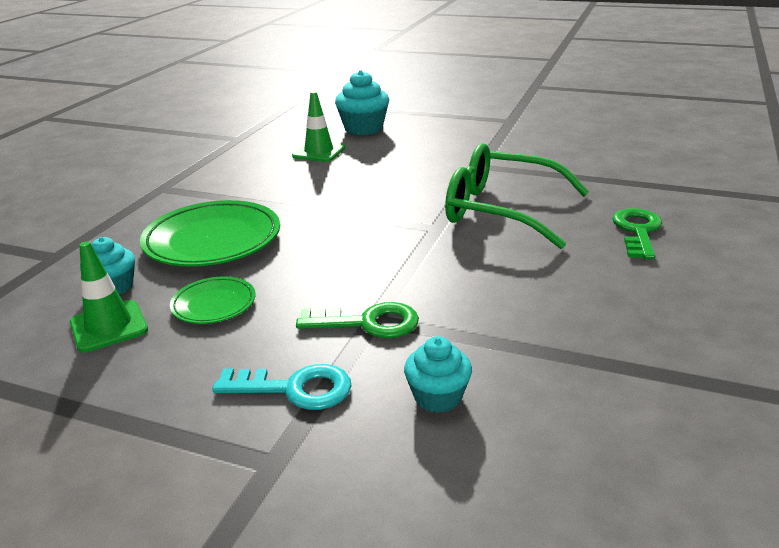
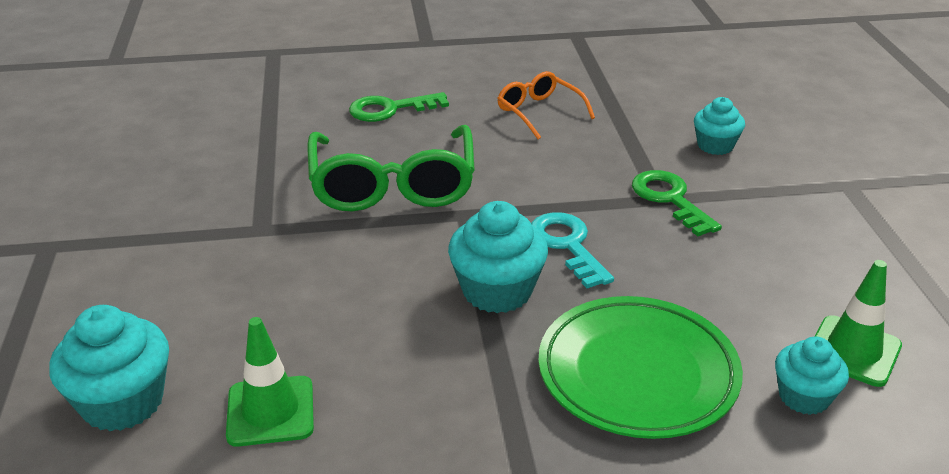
camera: 120 degrees left, 5 degrees up
green plate [170,276,255,324] -> none
turquoise key [212,364,352,410] -> turquoise key moved to [531,212,614,288]
none -> turquoise cupcake [448,201,548,313]
none -> orange glasses [497,71,595,140]

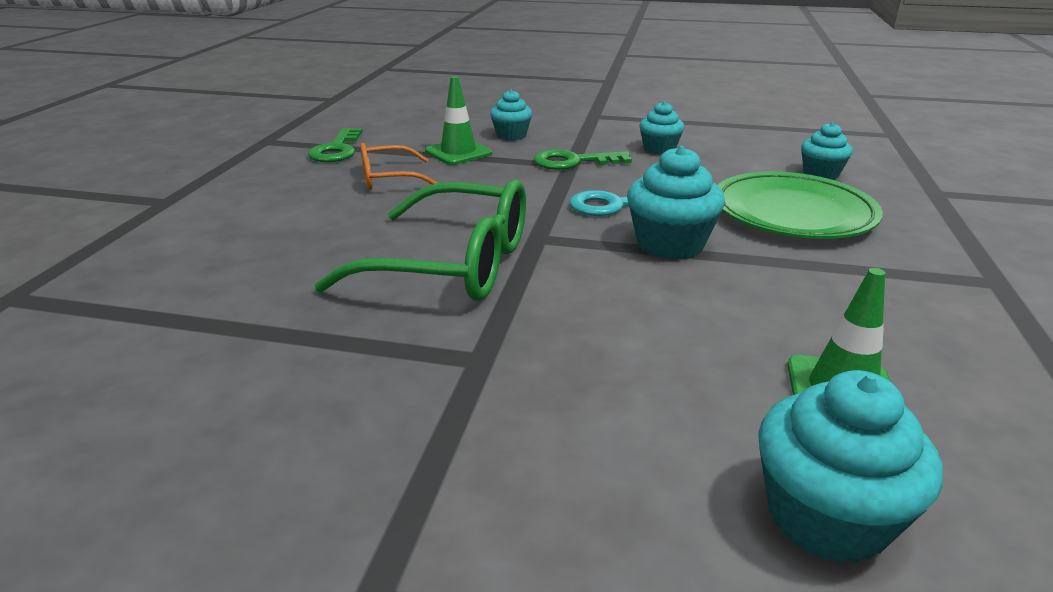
camera: 70 degrees left, 5 degrees down
green key [349,92,449,122] -> green key moved to [308,128,363,162]
green traffic cone [815,260,902,387] -> green traffic cone moved to [425,76,492,165]
none -> turquoise cupcake [639,101,684,155]

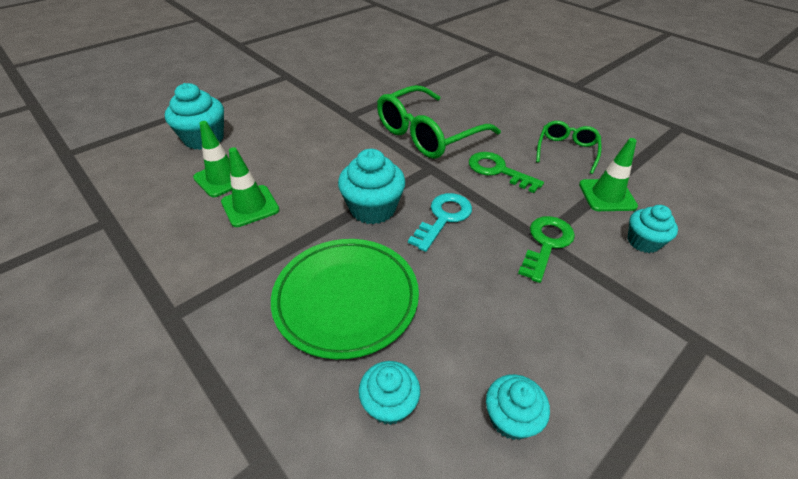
camera: 125 degrees right, 15 degrees up
green key [308,128,363,162] -> green key moved to [469,152,544,193]
orange glasses [360,143,437,190] -> green glasses [536,121,602,174]
turquoise cupcake [639,101,684,155] -> turquoise cupcake moved to [486,374,550,440]
none -> green traffic cone [221,147,279,227]

